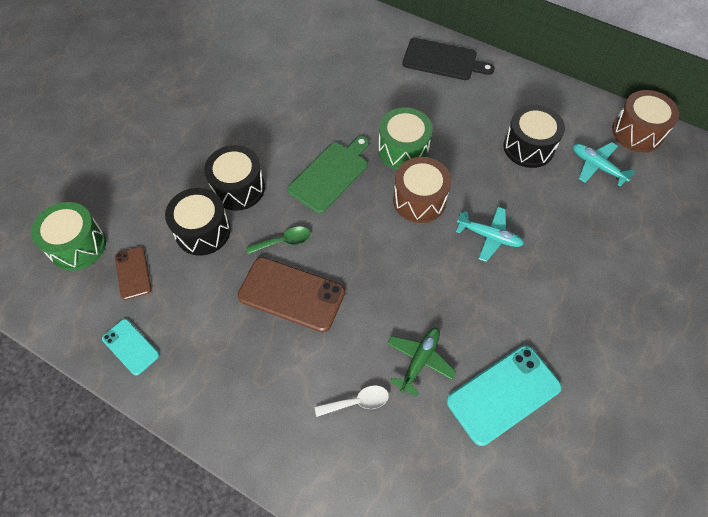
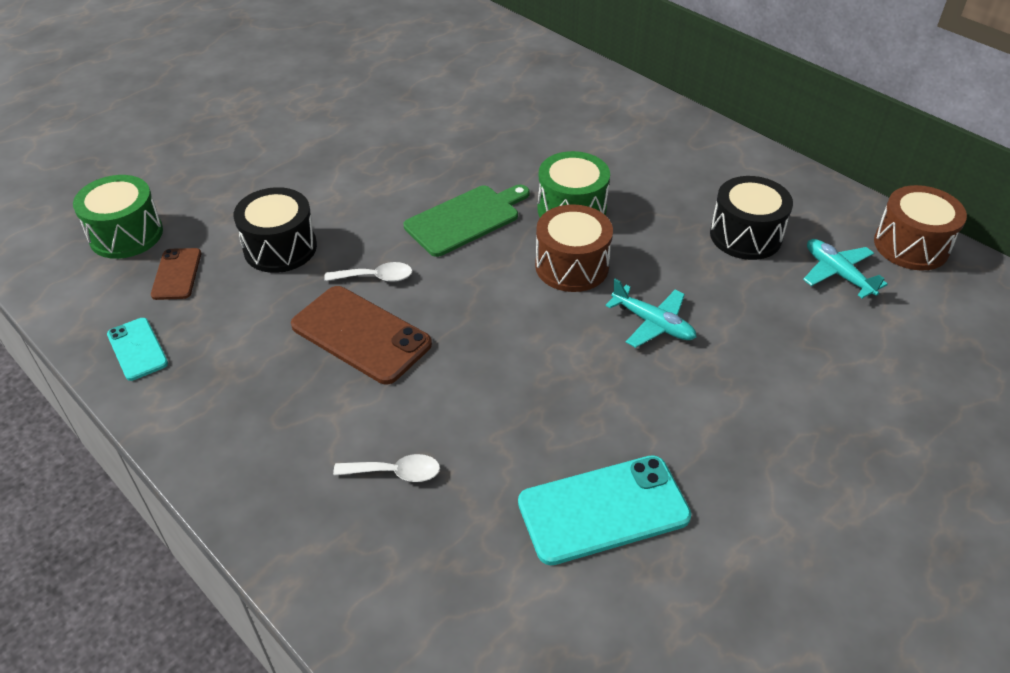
camera: 15 degrees right, 15 degrees down
black drum [204,145,265,211] -> none
green spoon [246,227,310,254] -> white spoon [324,262,412,282]
green plane [387,328,456,397] -> none
black cutting board [402,38,495,80] -> none

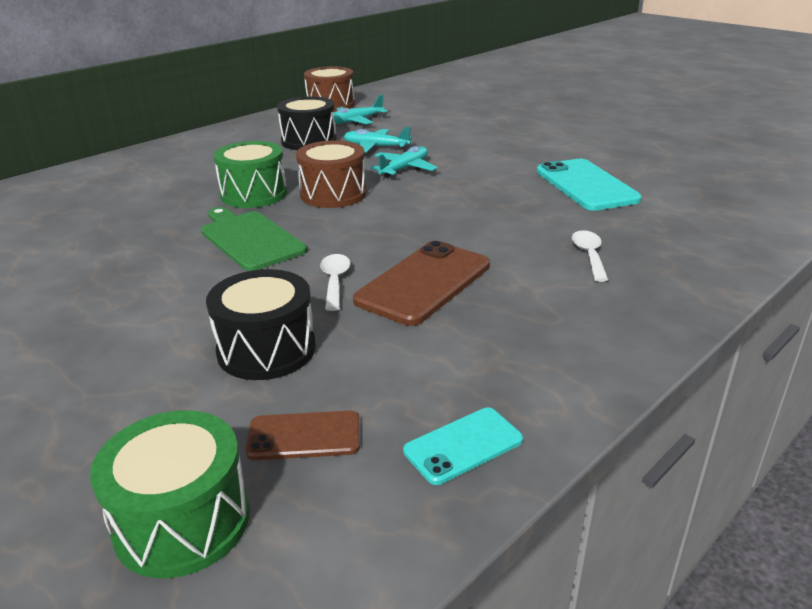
camera: 90 degrees left, 15 degrees down
none -> turquoise plane [344,127,412,152]

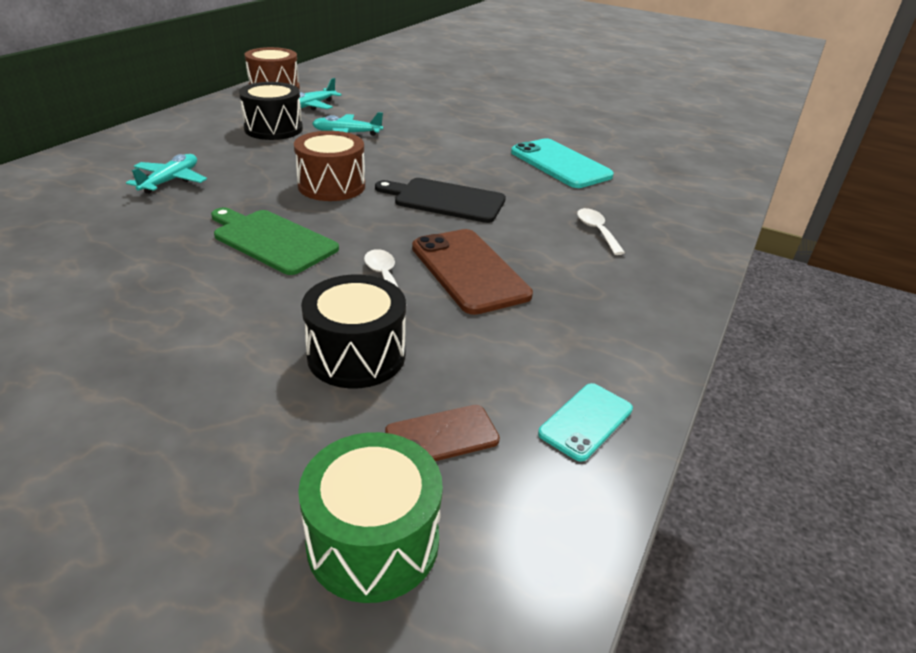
camera: 20 degrees left, 5 degrees up
green drum [213,141,287,208] -> none
brown phone [353,241,490,326] -> brown phone turned 45 degrees counterclockwise [412,229,533,315]
turquoise plane [370,146,438,178] -> turquoise plane moved to [126,154,207,194]
none -> black cutting board [375,178,506,223]

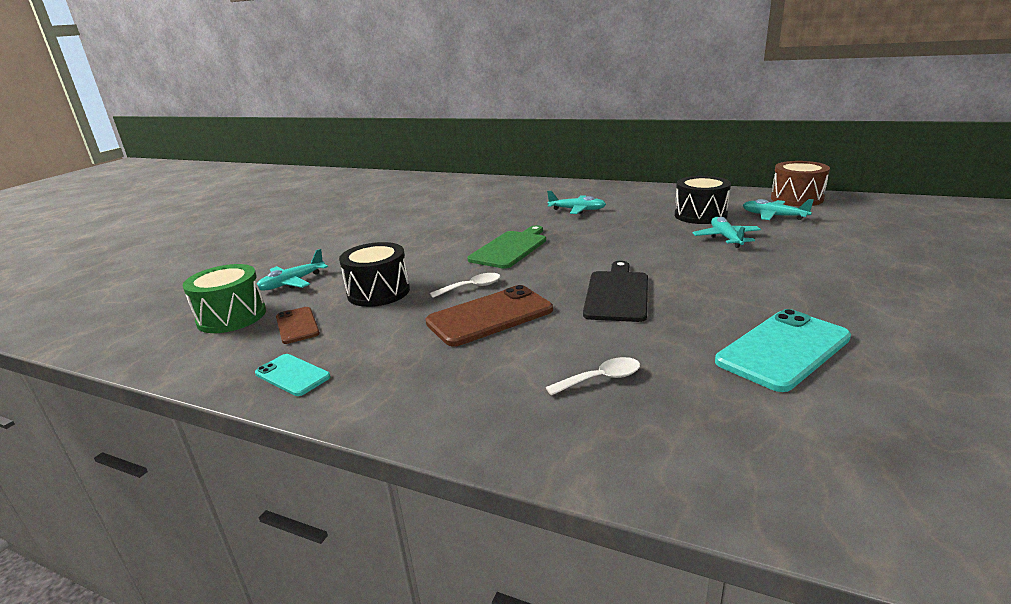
camera: 90 degrees right, 10 degrees down
brown drum [294,131,365,201] -> none
none -> turquoise plane [257,249,328,291]

